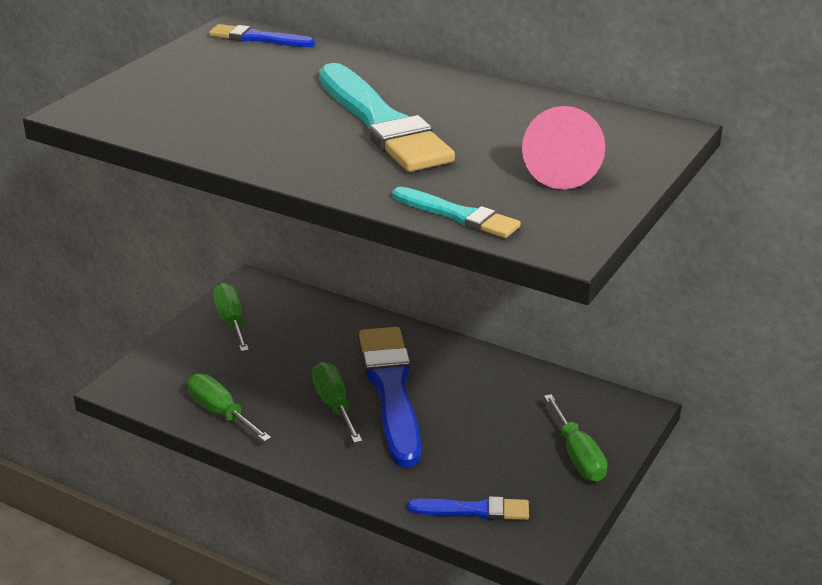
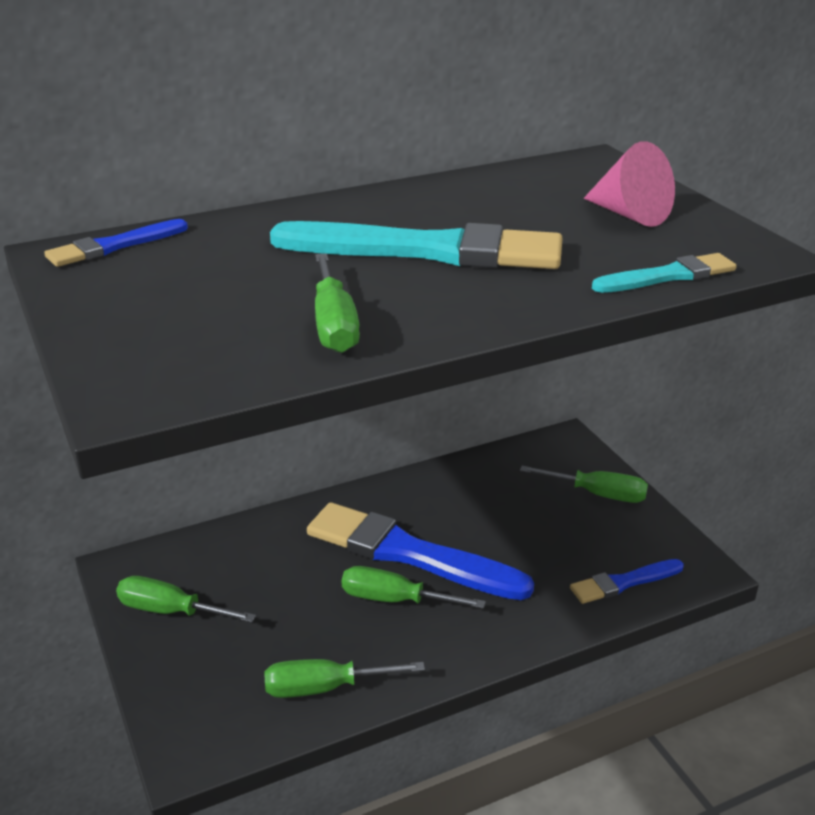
camera: 55 degrees left, 0 degrees up
blue brush [408,496,529,520] -> blue brush turned 150 degrees counterclockwise [570,559,684,604]
none -> green screwdriver [315,253,360,353]

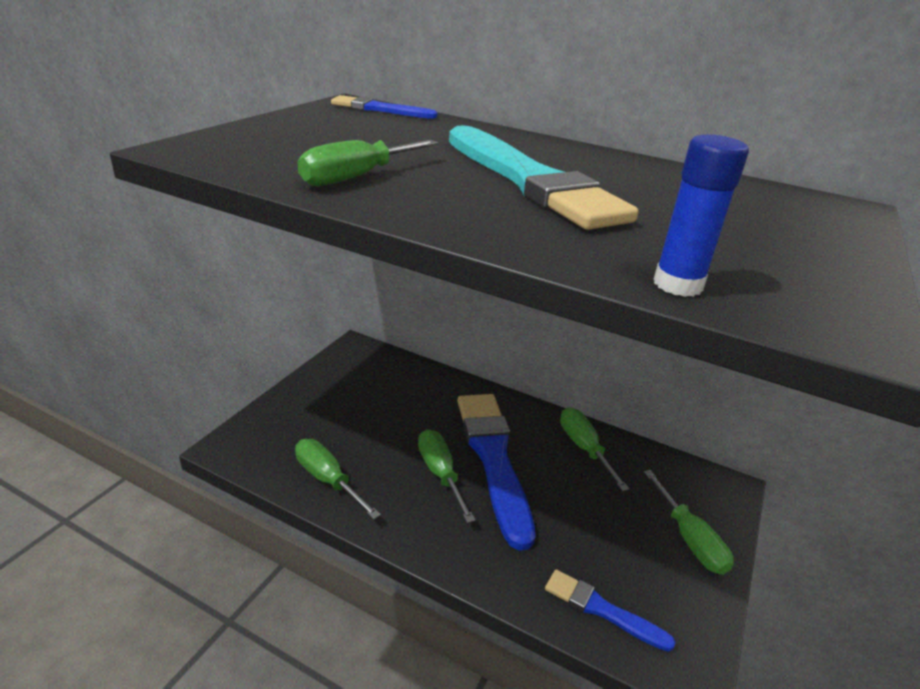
camera: 50 degrees right, 0 degrees up
green screwdriver [116,576,256,623] -> green screwdriver moved to [560,407,629,491]
pink cone [584,141,675,227] -> none
turquoise brush [592,253,737,293] -> blue glue stick [654,135,749,297]

